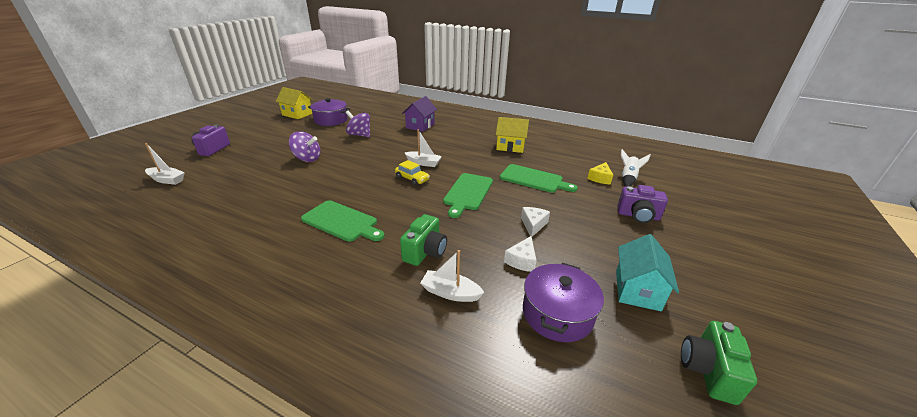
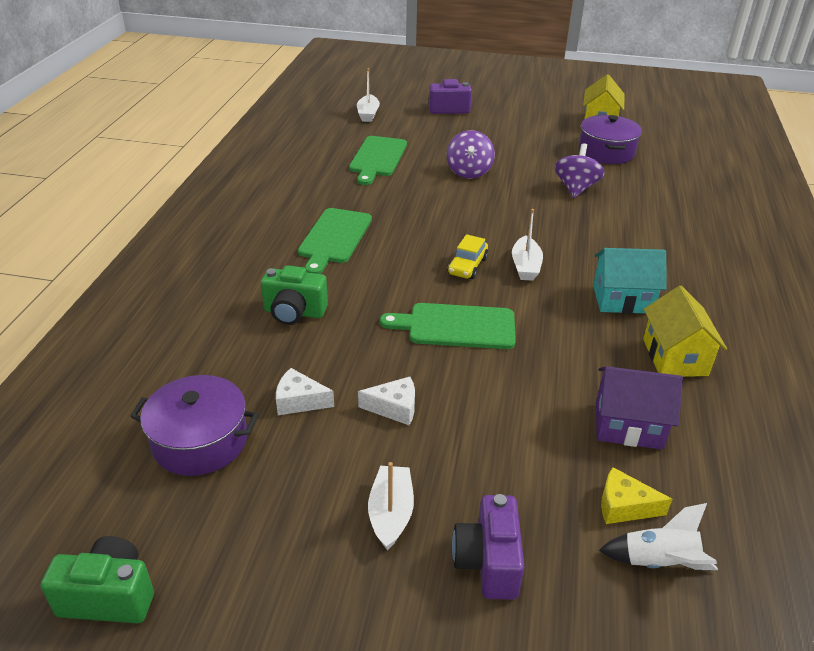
camera: 75 degrees right, 5 degrees up
purple house [402,96,437,132] -> purple house moved to [596,366,683,450]
white boat [421,250,485,302] -> white boat moved to [368,462,414,550]
green cutting board [500,164,578,193] -> green cutting board moved to [349,136,407,185]
turquoise house [616,234,679,311] -> turquoise house moved to [593,248,667,314]

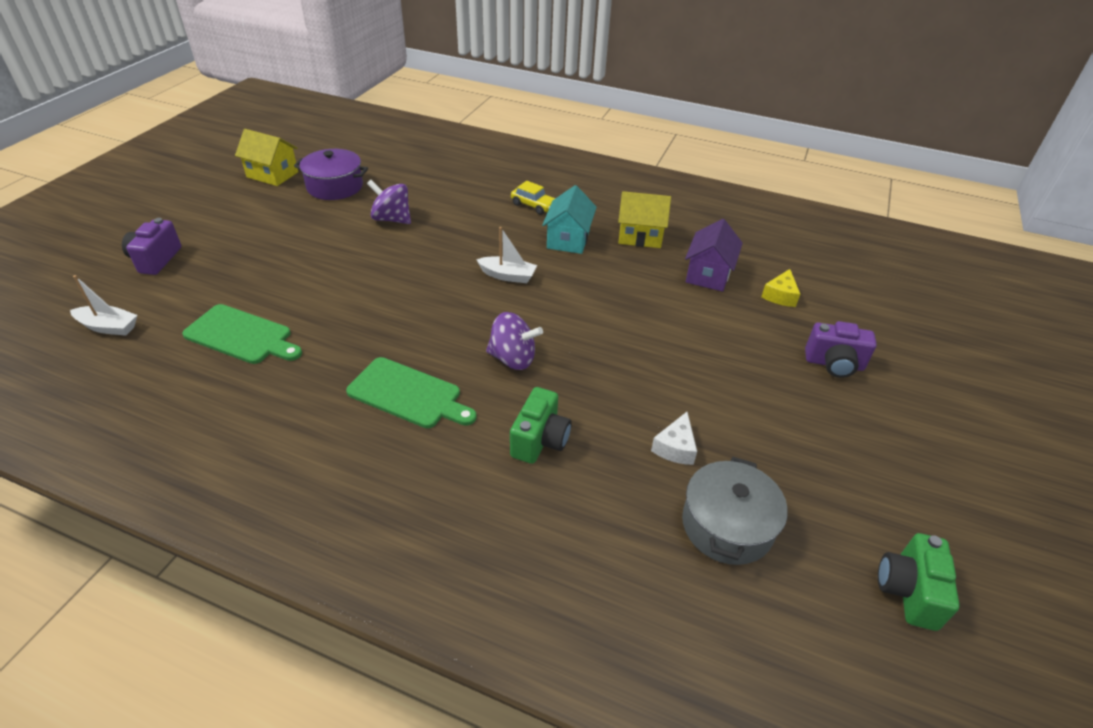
camera: 80 degrees left, 5 degrees up
purple pot [130,375,258,476] -> grey pot [682,457,788,565]
white cheese [358,377,415,425] -> none
white boat [368,462,414,550] -> none
green cutting board [380,303,516,349] -> none
purple spinning top [447,130,495,179] -> purple spinning top moved to [486,312,543,370]
yellow car [448,234,488,279] -> yellow car moved to [511,181,555,215]
white rocket [599,503,718,570] -> none

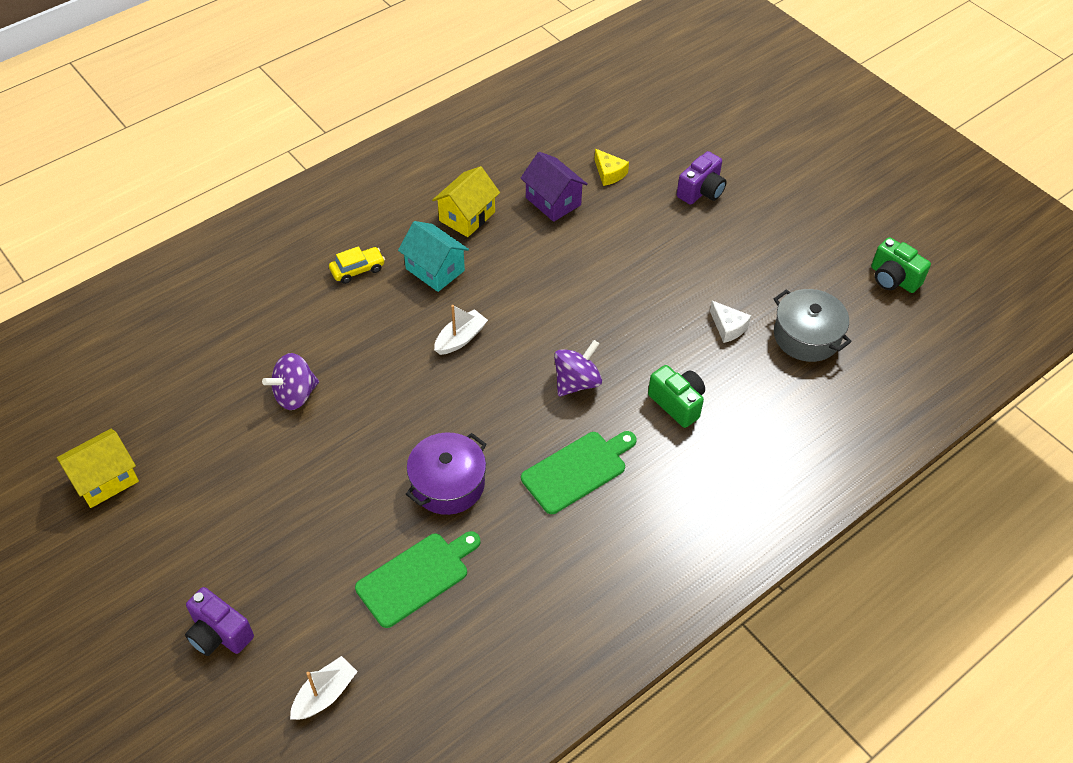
camera: 60 degrees left, 10 degrees up
purple pot [294,149,368,200] -> purple pot moved to [406,432,486,515]

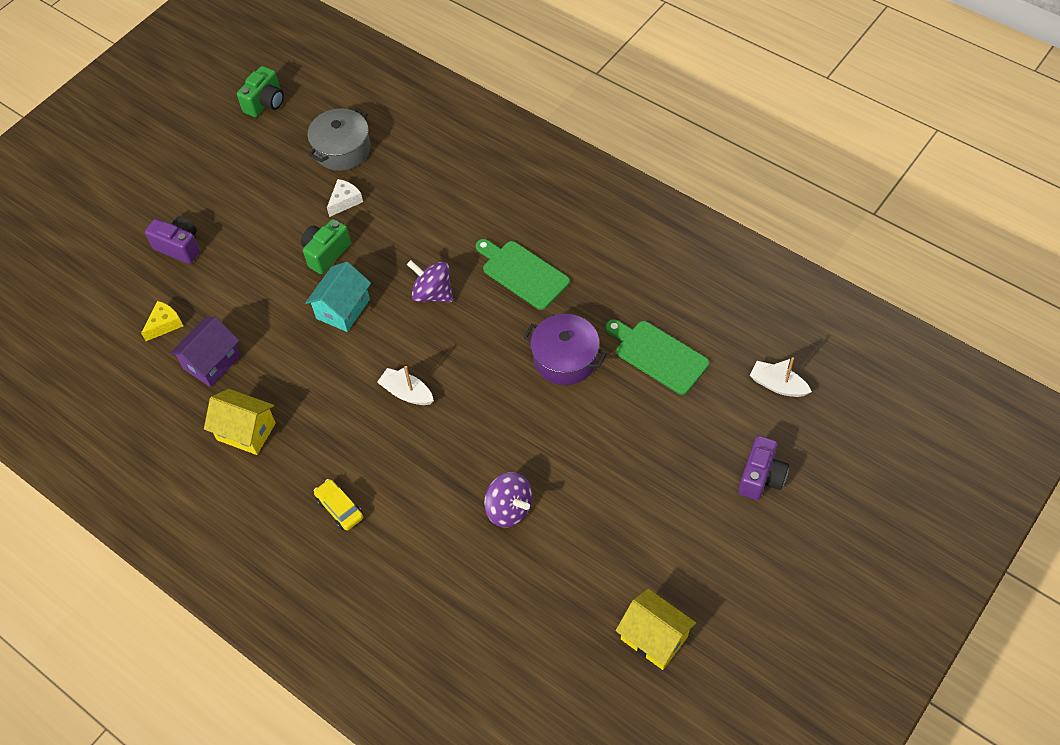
camera: 100 degrees left, 5 degrees up
turquoise house [398,221,469,292] -> turquoise house moved to [305,262,371,332]
green camera [648,365,705,428] -> green camera moved to [301,219,351,274]

